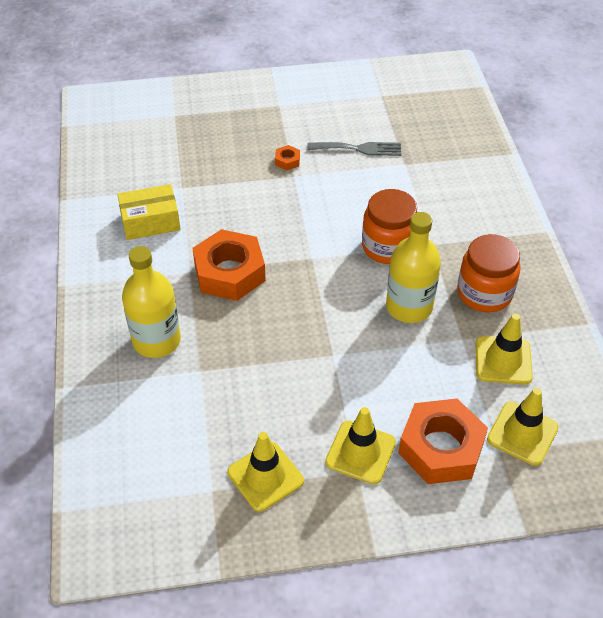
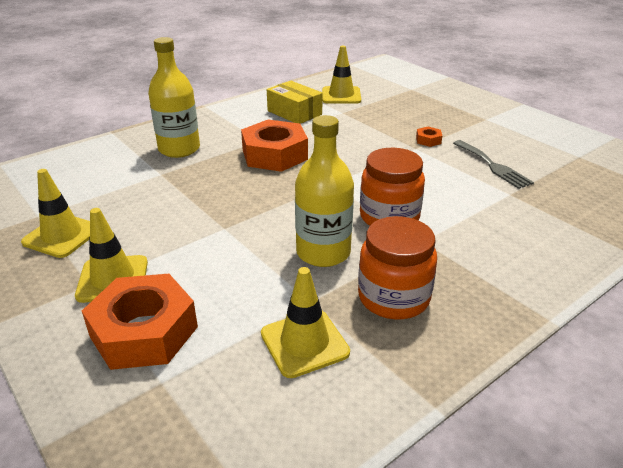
camera: 60 degrees right, 15 degrees down
yellow traffic cone [487,388,559,466] -> yellow traffic cone moved to [322,46,361,104]

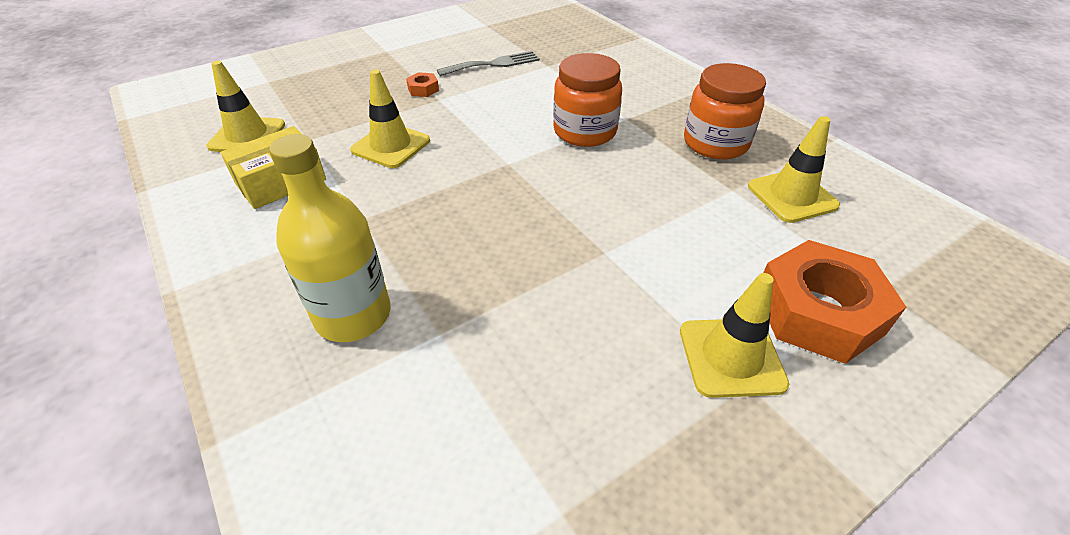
camera: 85 degrees left, 10 degrees up
yellow traffic cone [21,169,90,258] -> yellow traffic cone moved to [350,70,430,168]
orange nut [241,120,308,172] -> none
yellow bottle [295,115,354,267] -> none

